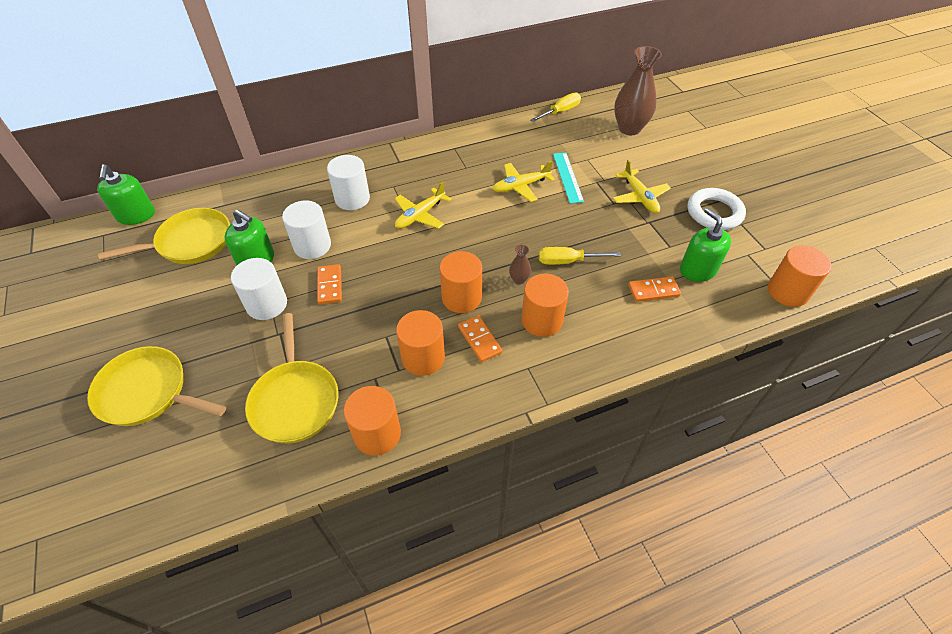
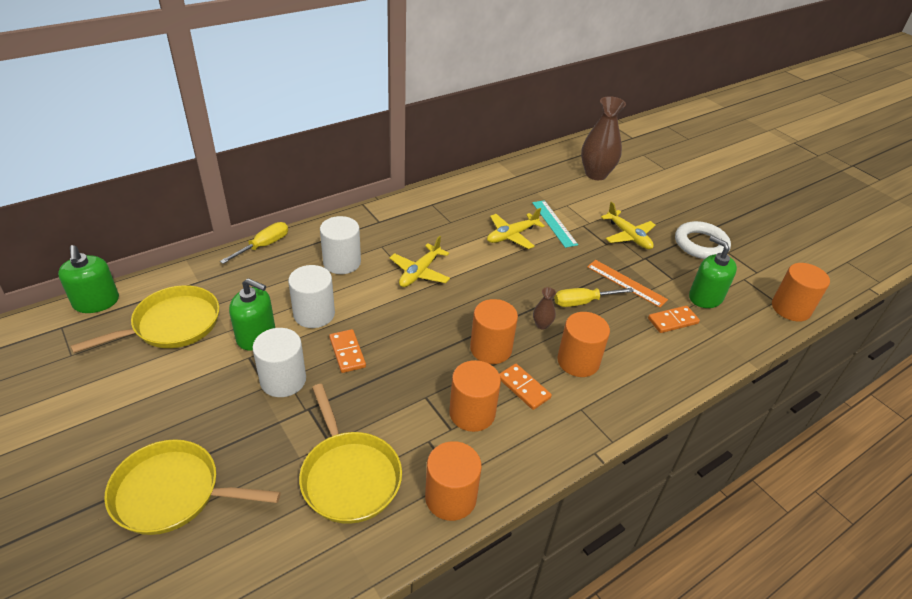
camera: 15 degrees left, 10 degrees down
yellow screwdriver [530,93,581,122] -> yellow screwdriver moved to [220,222,288,264]
none -> orange ruler [587,260,668,308]

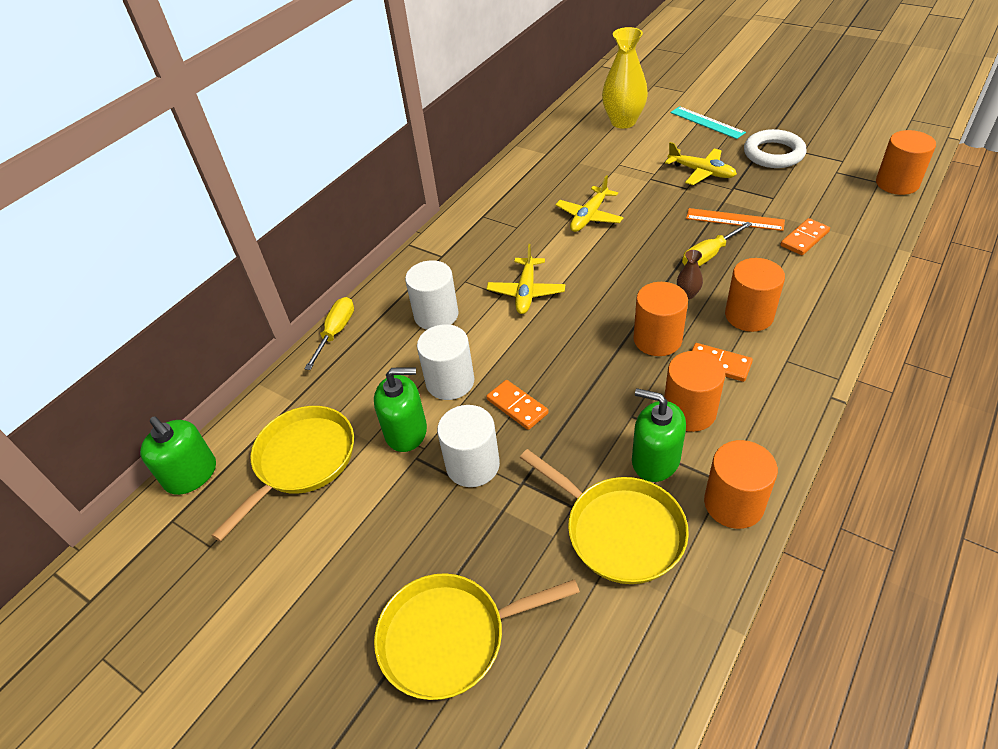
camera: 15 degrees left, 5 degrees up
turquoise ruler [532,200,578,248] -> turquoise ruler moved to [670,106,746,139]
brown vase [581,96,626,180] -> yellow vase [602,27,648,129]
green soap dispenser [689,236,737,308] -> green soap dispenser moved to [632,388,686,482]

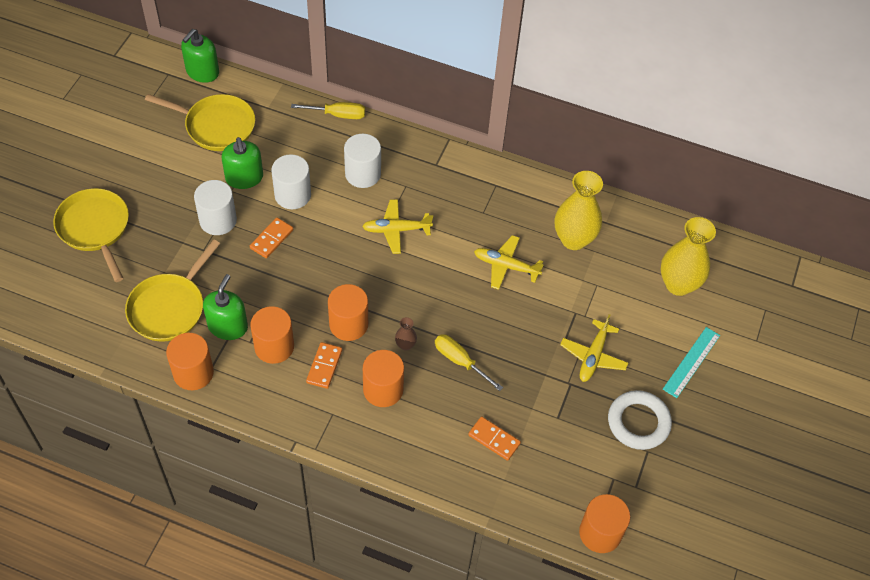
camera: 70 degrees right, 10 degrees up
orange ruler [686,208,785,231] -> none
none -> yellow vase [555,171,603,250]

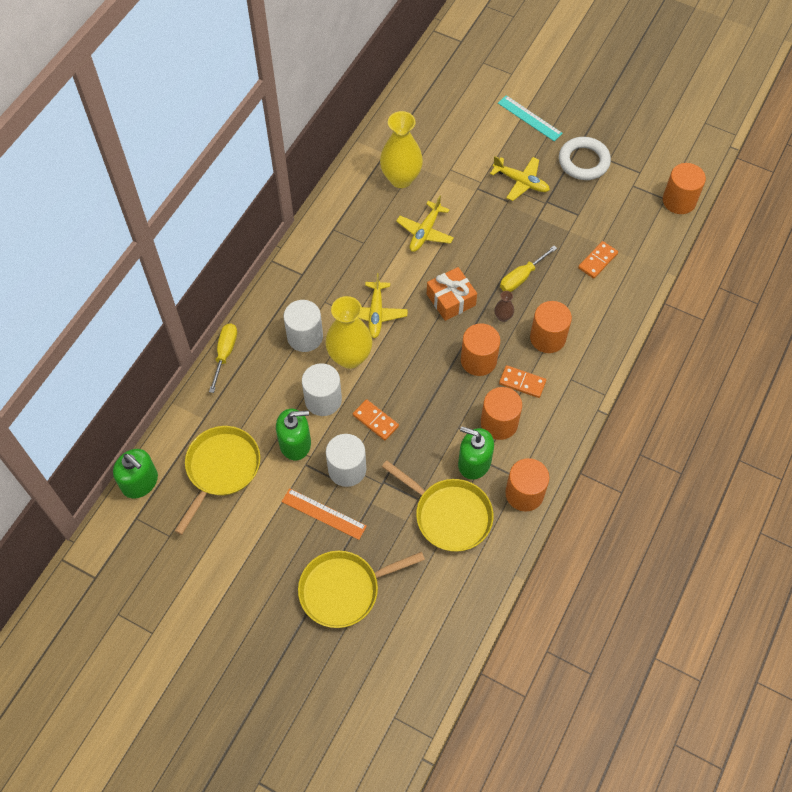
camera: 80 degrees left, 5 degrees up
yellow vase [661,217,716,296] -> yellow vase moved to [325,296,372,369]
none -> orange ruler [282,488,367,540]
none -> orange gift [427,267,477,321]

